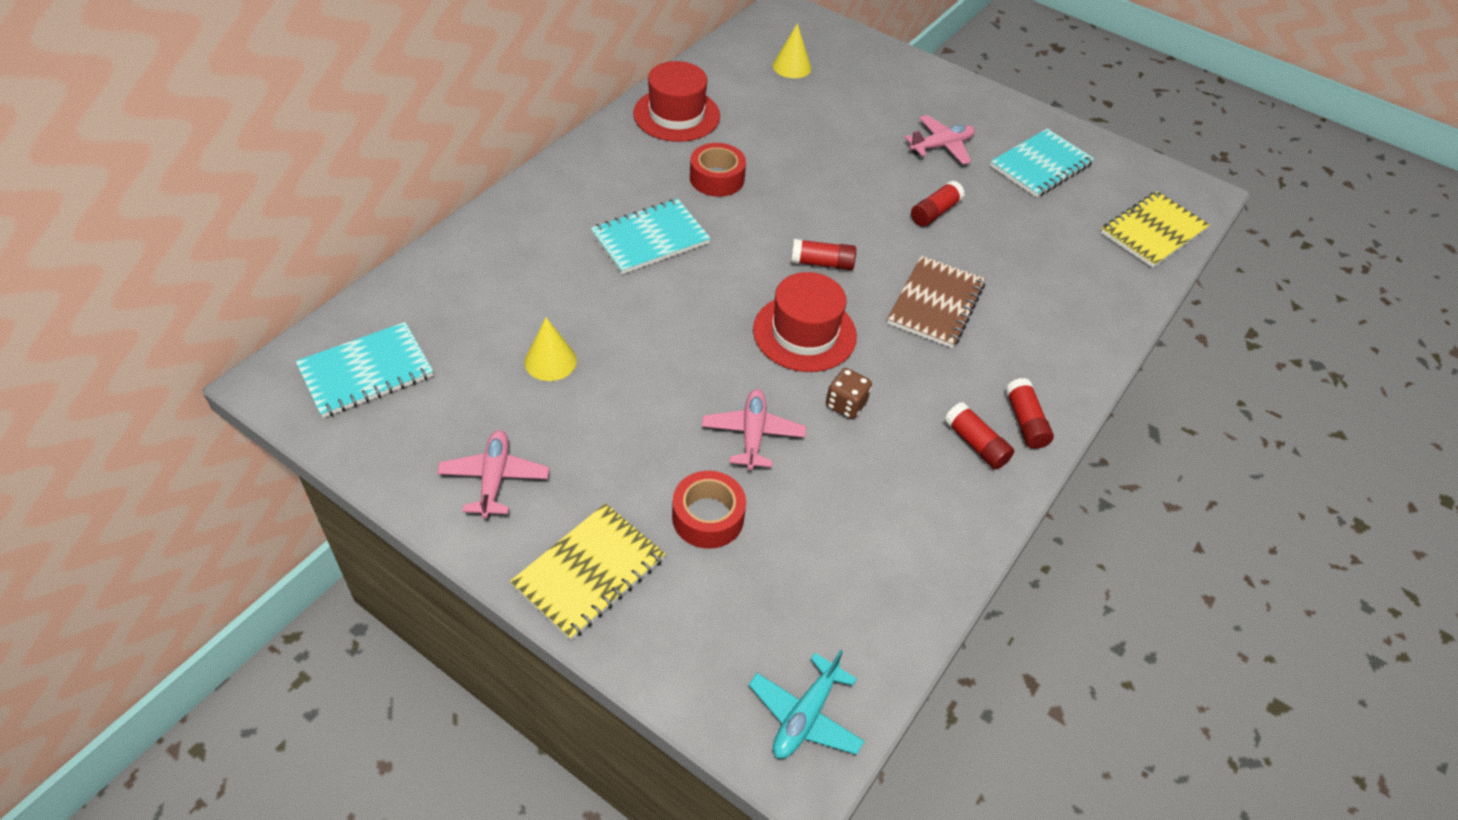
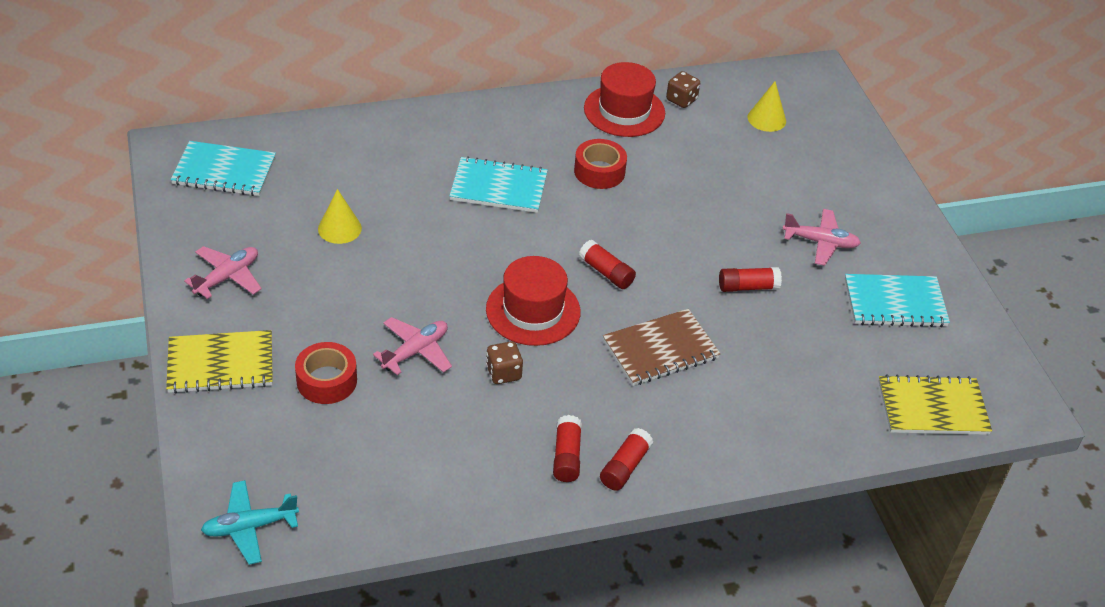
camera: 40 degrees right, 5 degrees down
none -> brown dice [666,71,700,108]

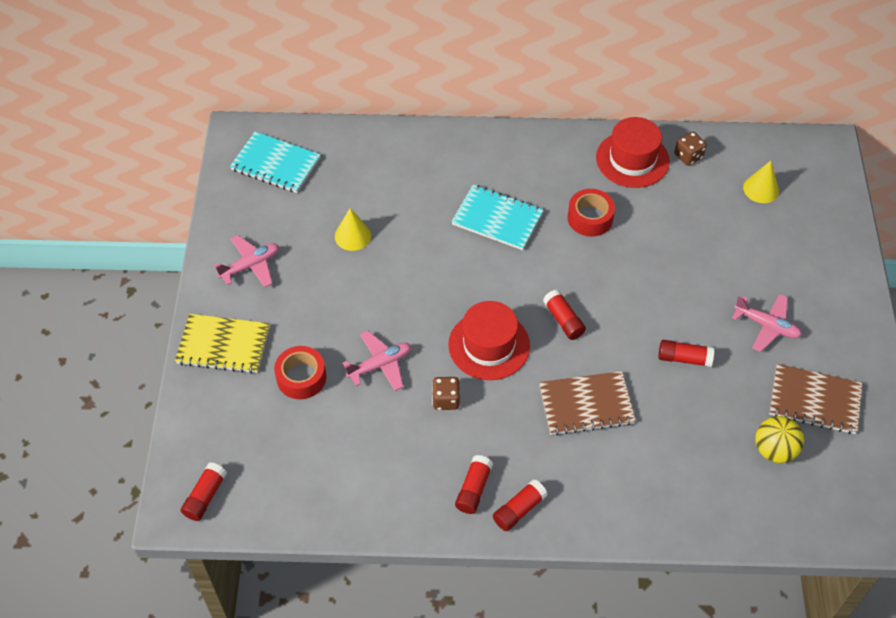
camera: 20 degrees right, 10 degrees up
turquoise plane [201,480,299,565] -> red glue stick [181,462,227,521]
turquoise notebook [845,274,950,327] -> brown notebook [769,364,862,434]
yellow notebook [878,374,992,435] -> none
none -> yellow ball [755,416,804,463]

